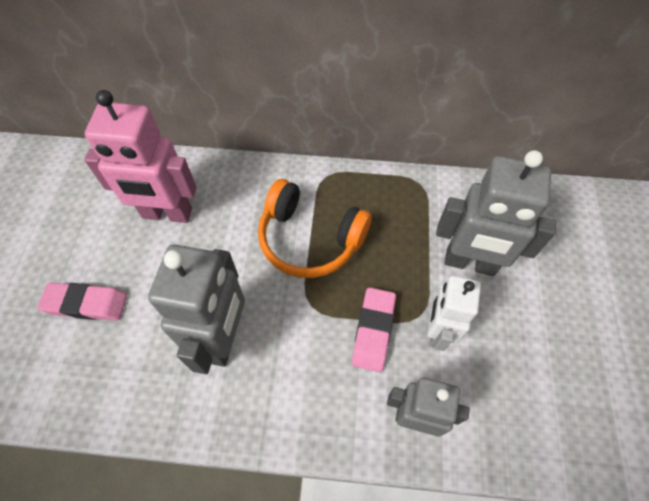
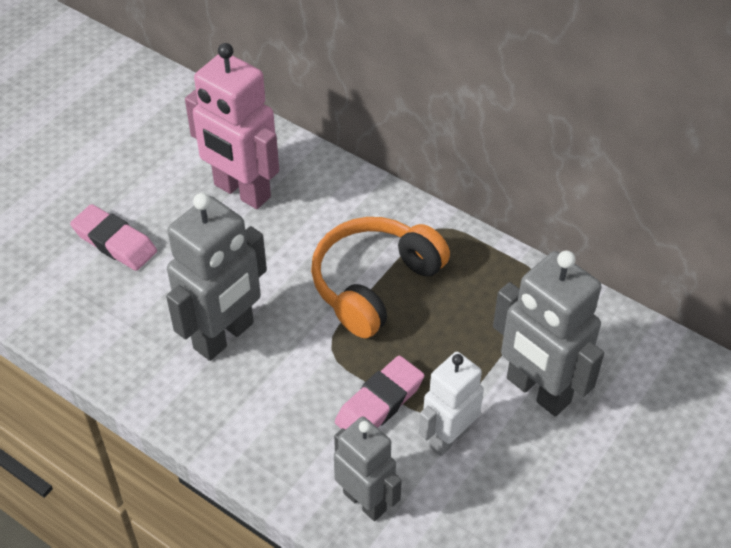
camera: 30 degrees right, 10 degrees down
orange headphones [258,179,372,278] -> orange headphones turned 75 degrees clockwise [311,217,450,338]

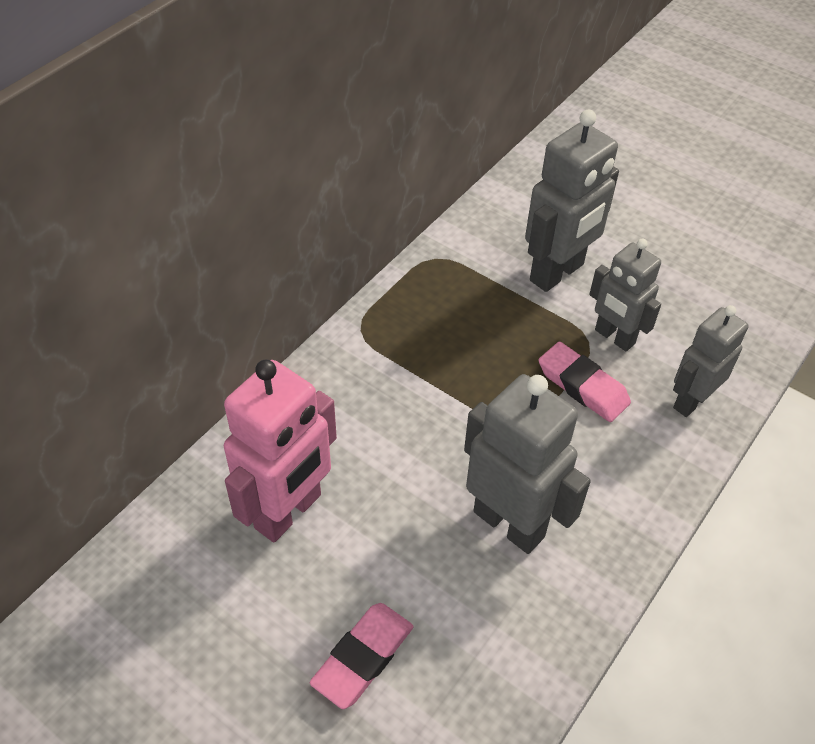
camera: 90 degrees left, 0 degrees up
orange headphones [311,217,450,338] -> none
white robot [419,352,484,456] -> grey robot [589,239,661,351]

